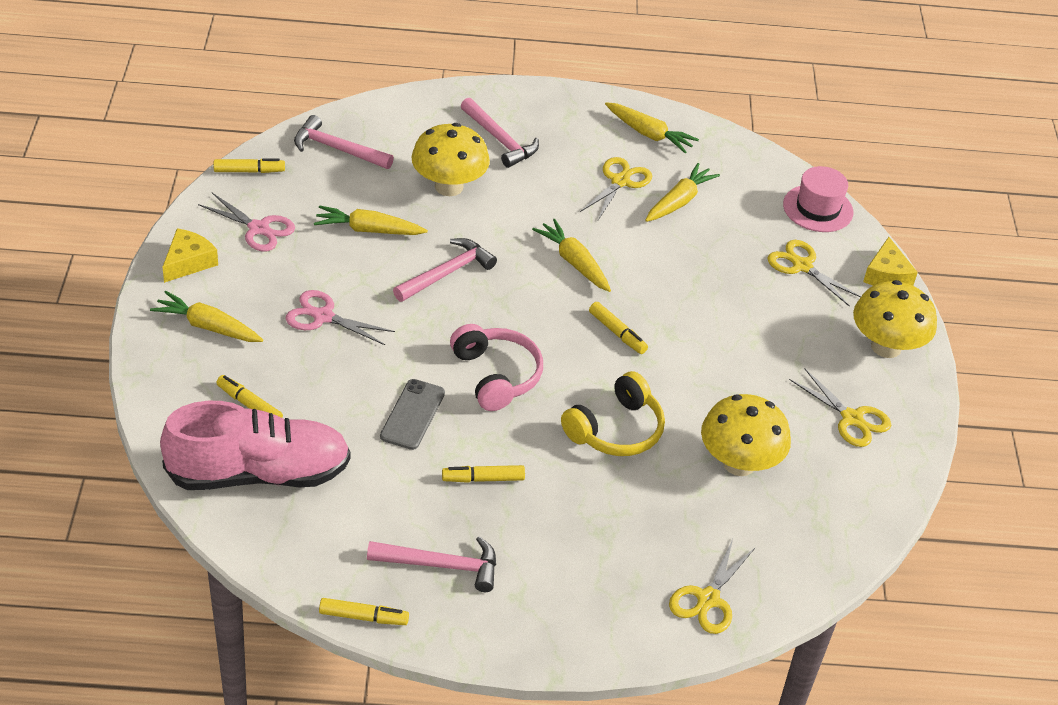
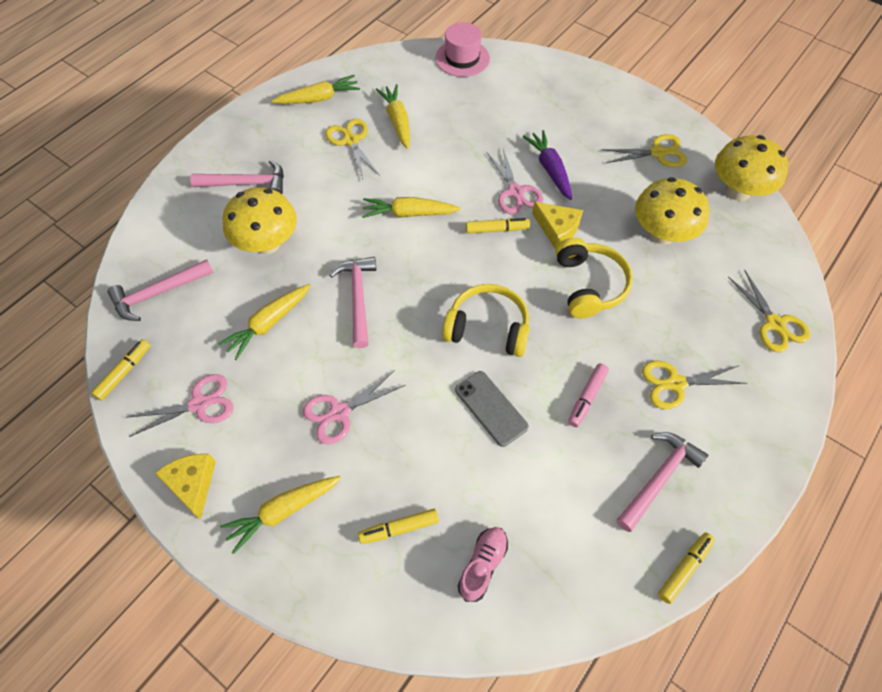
camera: 50 degrees left, 15 degrees up
pink shoe [160,401,350,490] -> pink shoe [458,527,508,602], size x0.44
yellow marker [442,465,525,483] -> pink marker [568,363,609,427]
pink headphones [450,324,543,411] -> yellow headphones [442,284,530,357]
yellow scissors [768,240,861,307] -> yellow scissors moved to [642,361,747,409]
yellow mushroom [853,280,937,358] -> yellow mushroom moved to [715,135,788,201]
yellow cheese [863,237,918,286] -> yellow cheese moved to [532,202,583,249]
none -> pink scissors [487,149,543,214]
none -> purple carrot [523,130,572,200]

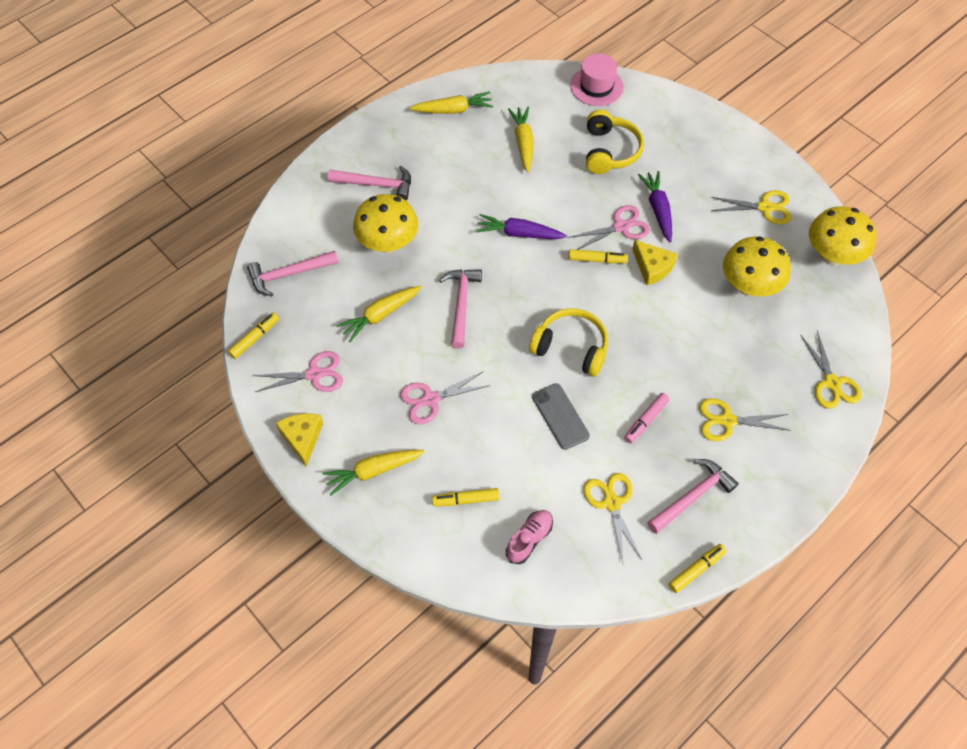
camera: 10 degrees right, 0 degrees up
yellow scissors [325,119,380,179] -> yellow scissors moved to [583,473,642,562]
yellow carrot [362,197,461,218] -> purple carrot [476,214,567,239]
pink scissors [487,149,543,214] -> pink scissors turned 105 degrees counterclockwise [568,205,650,250]
yellow headphones [555,238,633,318] -> yellow headphones moved to [586,110,644,174]

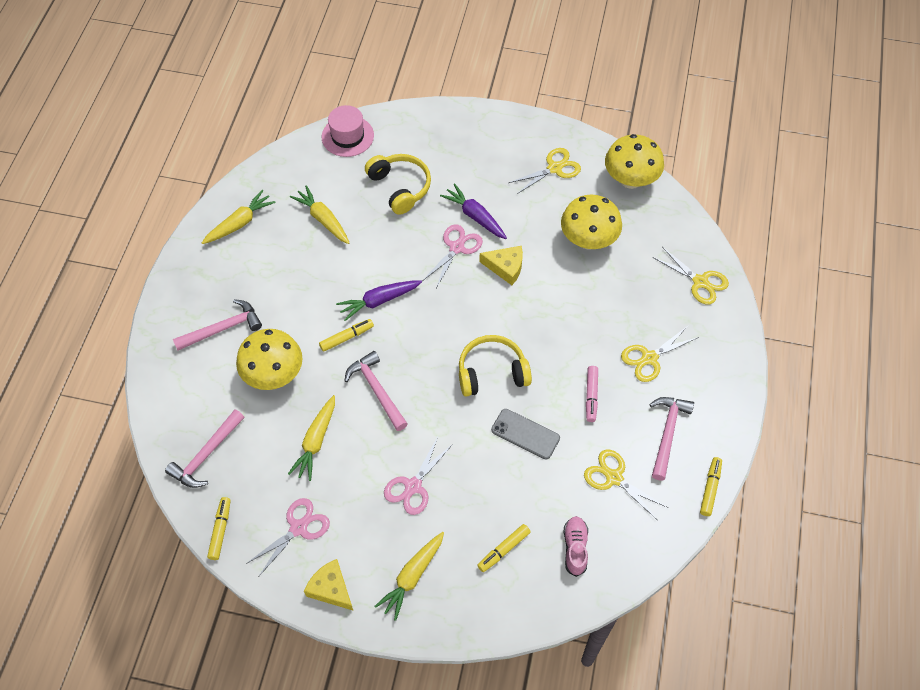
camera: 35 degrees left, 0 degrees up
yellow marker [568,249,627,263] -> yellow marker moved to [319,319,374,352]

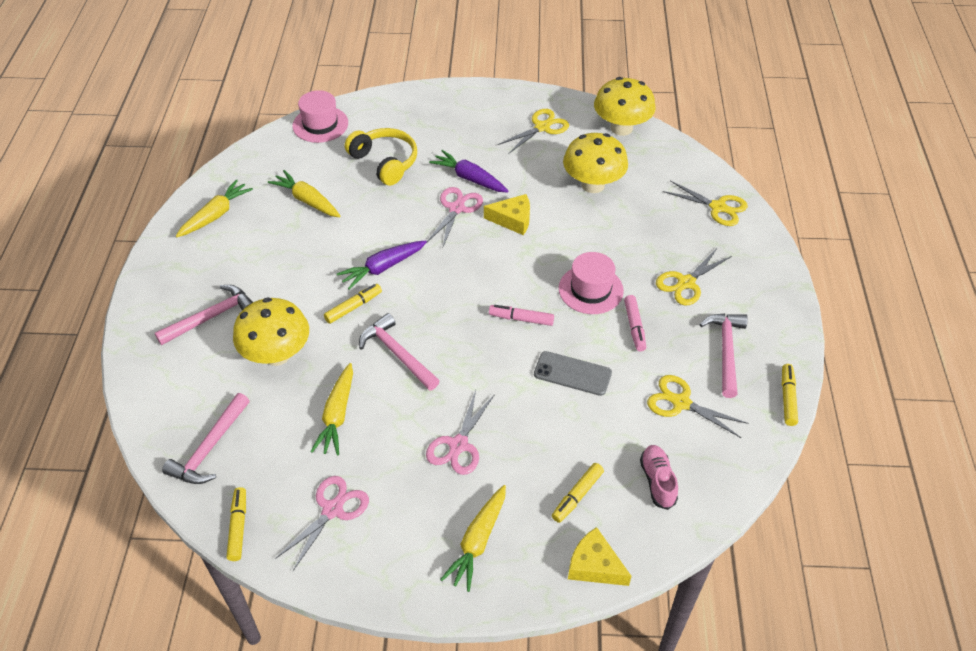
camera: 10 degrees left, 10 degrees down
yellow cheese [304,559,353,610] -> yellow cheese moved to [568,527,632,586]
yellow headphones [459,335,532,397] -> pink marker [489,305,554,326]
none -> pink hat [559,252,624,314]

